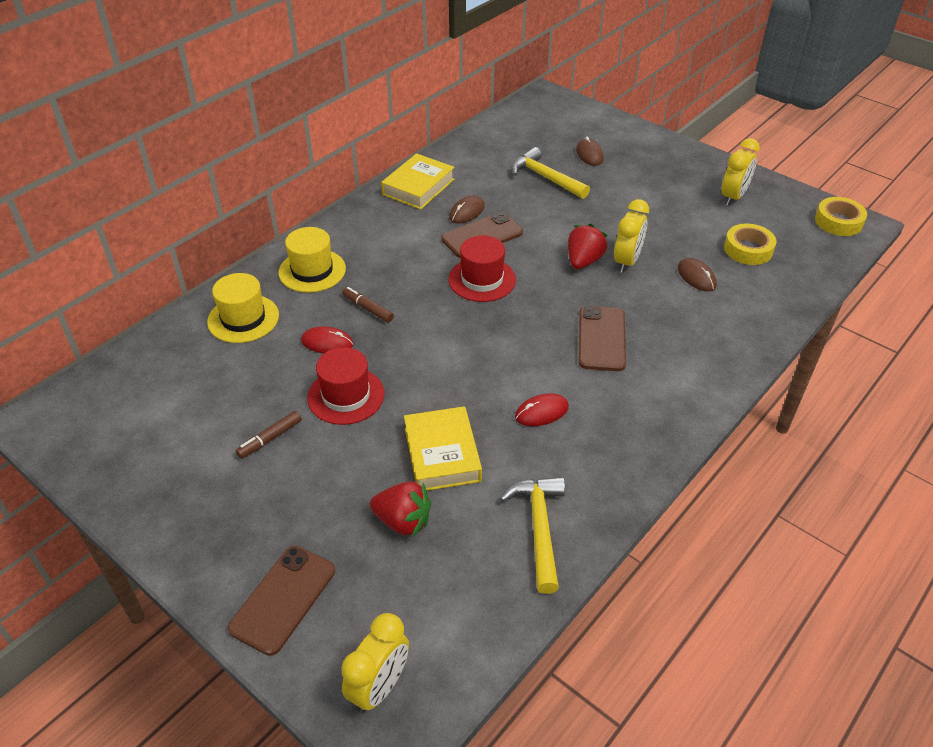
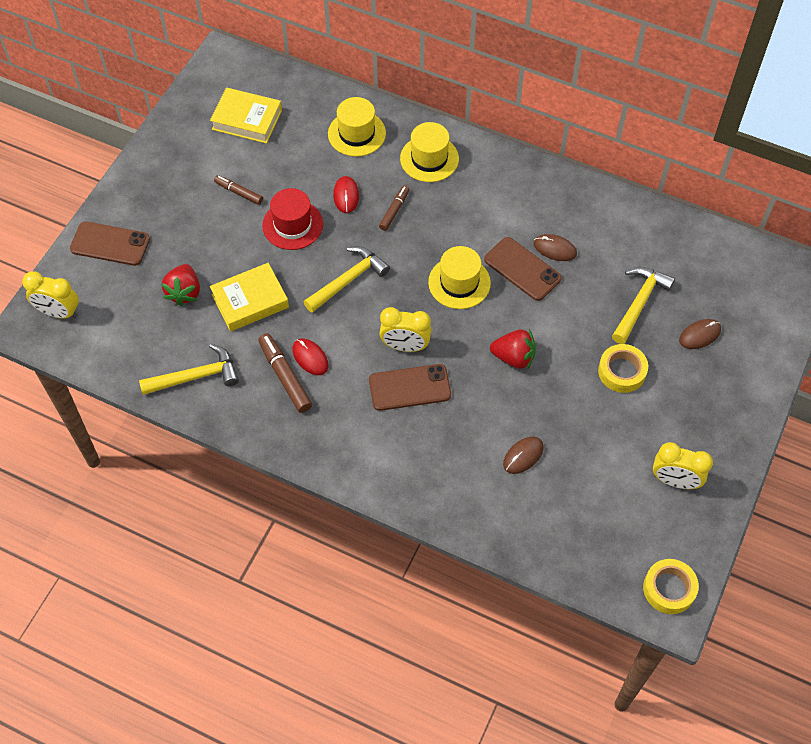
camera: 75 degrees right, 15 degrees up
yellow book [381,153,455,210] -> yellow book moved to [210,88,282,143]
red hat [448,235,516,302] -> yellow hat [428,246,491,309]
yellow clock [614,199,649,273] -> yellow clock moved to [379,307,431,352]
yellow tape [724,224,776,265] -> yellow tape moved to [598,344,648,393]
none -> brown marker [258,333,312,413]
none -> yellow hammer [304,246,390,313]

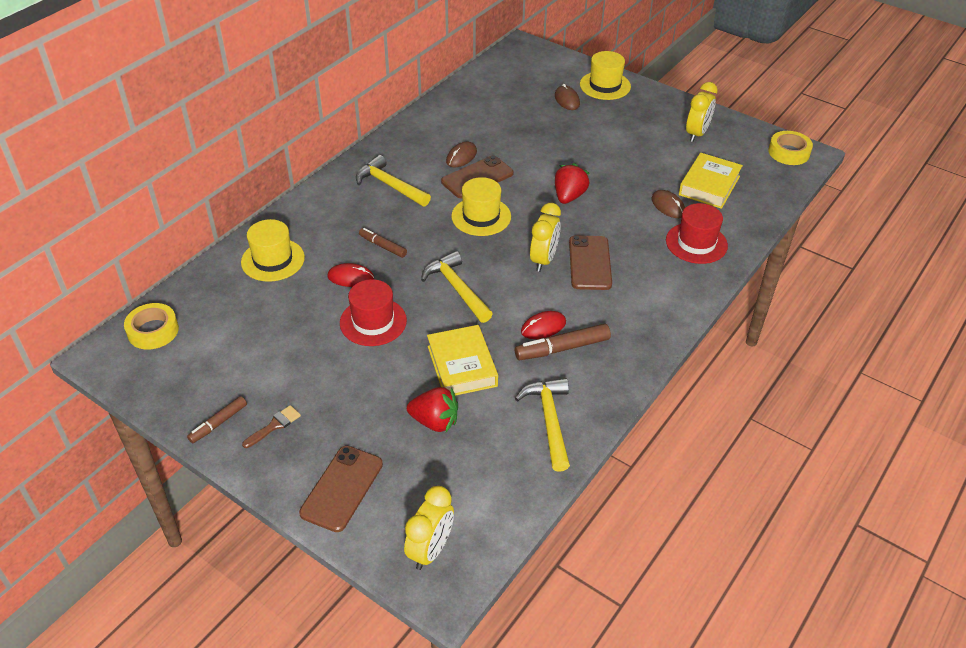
camera: 80 degrees left, 15 degrees down
yellow book [210,88,282,143] -> yellow book moved to [679,153,743,209]
brown marker [214,175,263,205] -> brown marker moved to [187,396,247,443]
yellow hat [400,122,459,182] -> yellow hat moved to [580,51,631,100]
yellow tape [598,344,648,393] -> yellow tape moved to [124,303,179,349]
yellow hammer [612,267,675,344] -> yellow hammer moved to [356,155,431,207]
none -> brown brush [242,405,301,448]
none -> red hat [666,203,728,264]

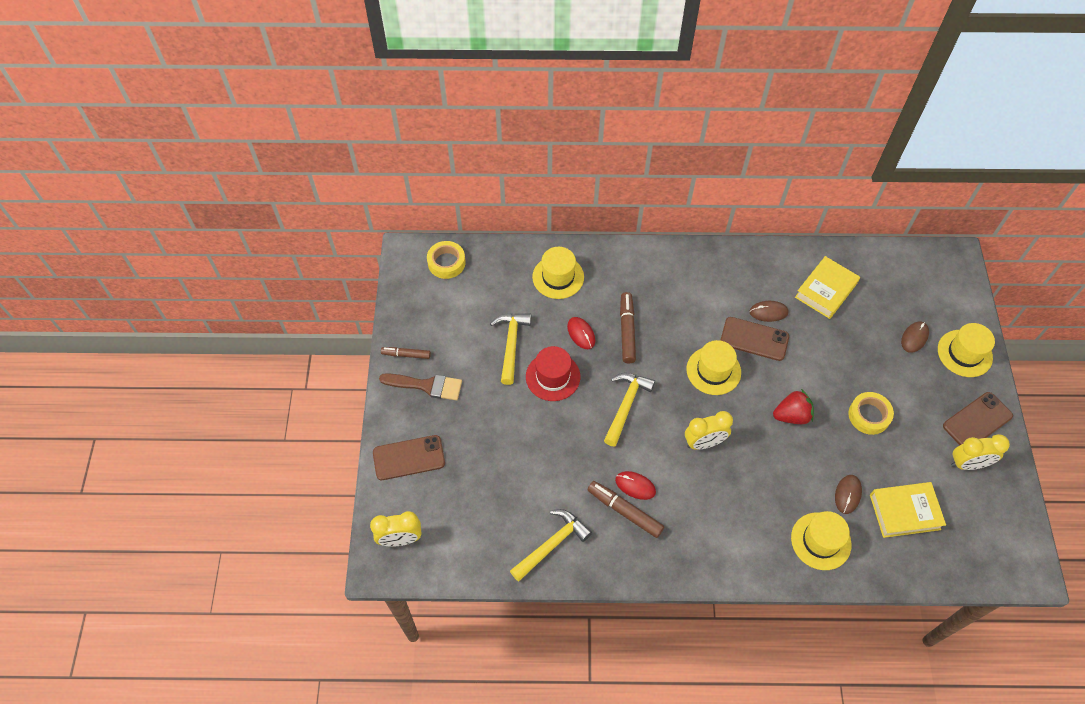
camera: 55 degrees right, 15 degrees up
brown brush [242,405,301,448] -> brown brush [379,373,462,400], size x1.72
yellow hammer [356,155,431,207] -> yellow hammer moved to [490,313,531,385]
brown marker [359,228,407,258] -> brown marker [620,292,636,364], size x1.58
red strawberry [407,387,458,432] -> none
yellow book [427,325,498,396] -> yellow book moved to [795,256,860,319]
brown phone [569,235,612,290] -> brown phone moved to [943,392,1013,445]
red hat [666,203,728,264] -> yellow hat [791,511,851,570]
yellow tape [768,131,813,165] -> yellow tape moved to [848,392,894,435]

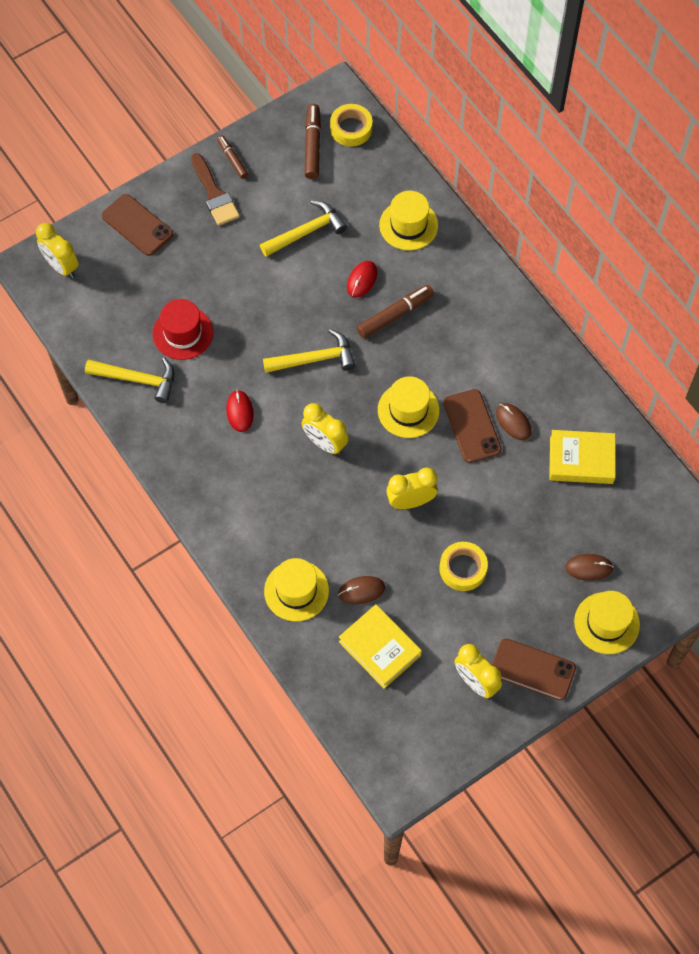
camera: 55 degrees right, 5 degrees up
red hat [526,346,580,401] -> red hat moved to [153,299,213,360]
brown marker [588,481,664,538] -> brown marker moved to [305,104,321,179]
red strawberry [773,389,814,424] -> yellow clock [386,467,438,509]

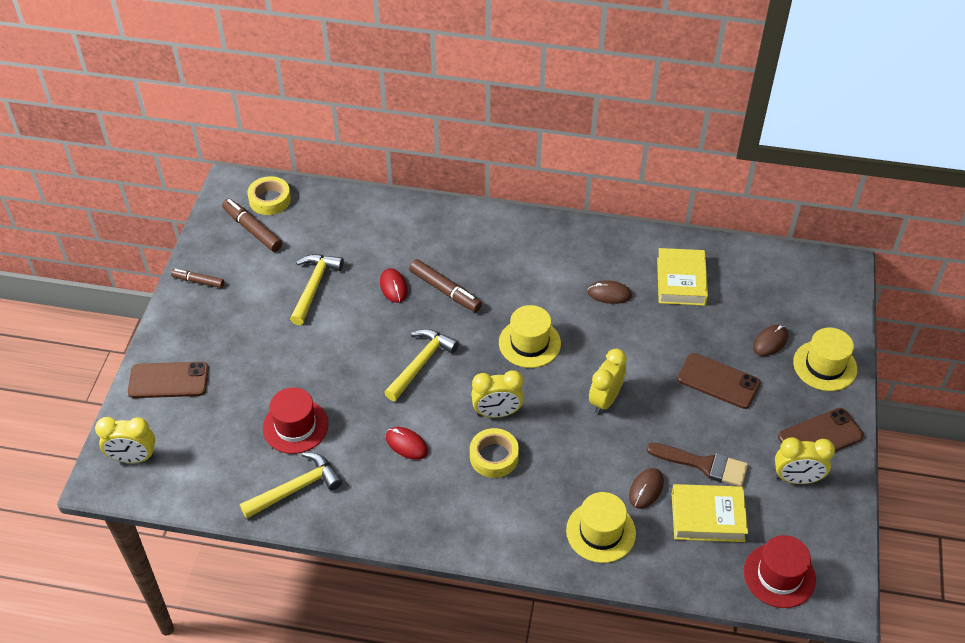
camera: 45 degrees left, 15 degrees down
brown brush [191,153,240,226] -> brown brush moved to [646,443,748,486]
brown marker [357,285,434,339] -> brown marker turned 120 degrees clockwise [409,259,482,312]
yellow hat [379,191,438,250] -> none
yellow tape [439,542,488,591] -> yellow tape moved to [470,428,519,478]
brown phone [443,389,501,463] -> brown phone moved to [677,353,761,409]
yellow book [549,430,616,484] -> yellow book turned 45 degrees counterclockwise [657,248,708,306]
none -> red hat [744,535,816,608]

